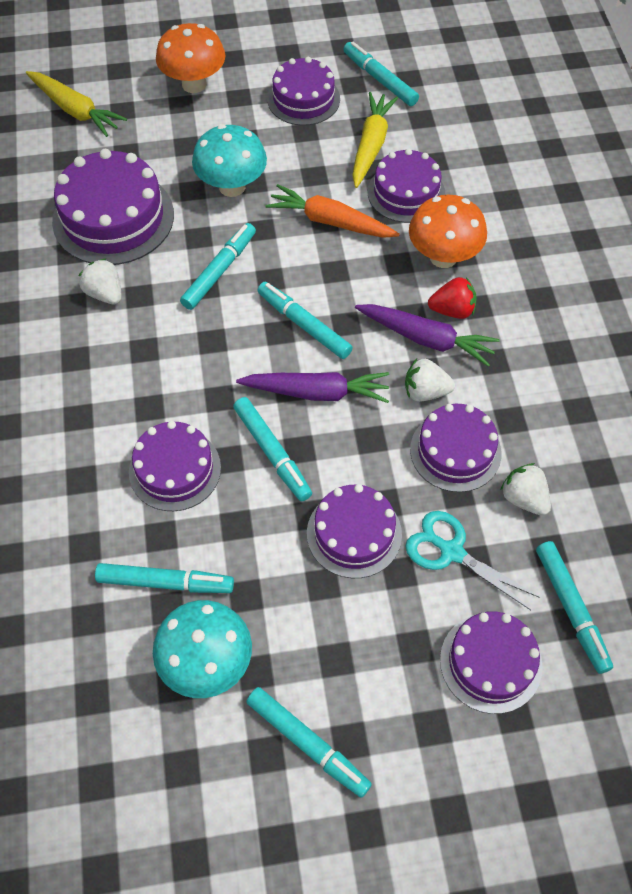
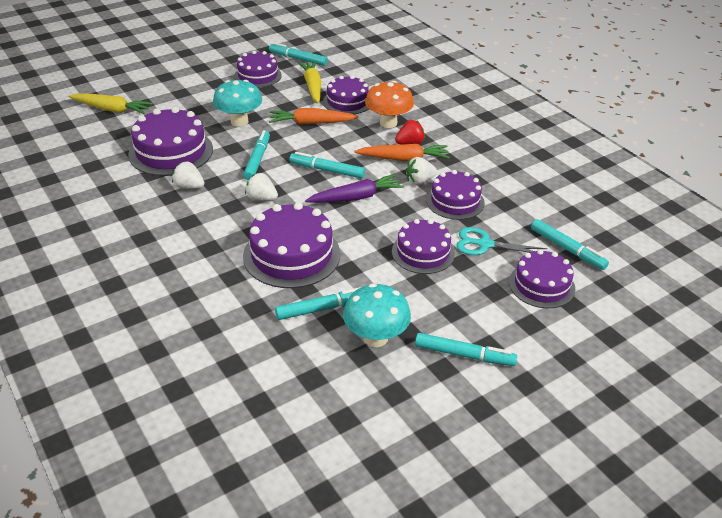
camera: 25 degrees left, 20 degrees down
purple cake [129,421,221,511] -> purple cake [243,202,340,288], size x1.53
orange mushroom [156,23,225,93] -> none
turquoise marker [233,397,312,501] -> none
purple carrot [355,304,500,367] -> orange carrot [354,144,450,161]
white strawberry [501,463,551,516] -> white strawberry moved to [245,173,278,201]

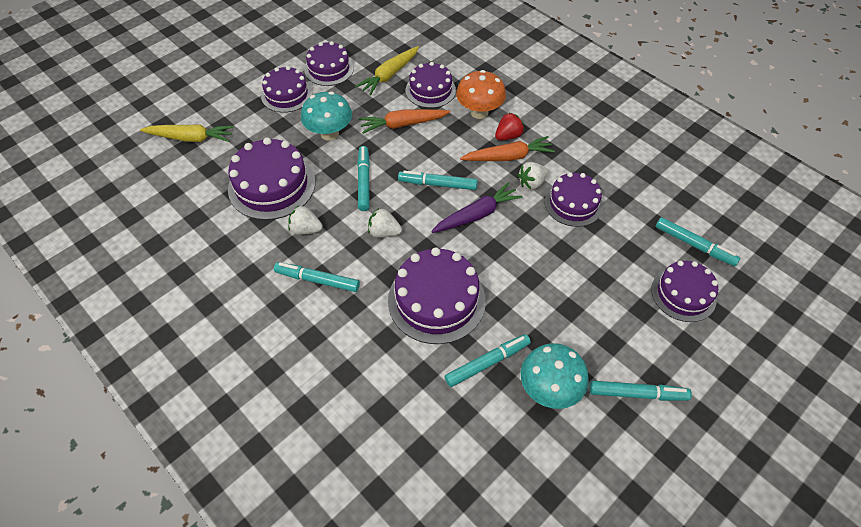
camera: 10 degrees left, 15 degrees up
turquoise marker [269,42,328,66] -> turquoise marker moved to [274,262,360,292]
yellow carrot [298,61,321,103] -> yellow carrot turned 120 degrees counterclockwise [355,46,419,96]
purple cake [392,219,455,274] -> purple cake moved to [261,66,312,113]
turquoise scissors [456,227,548,255] -> none

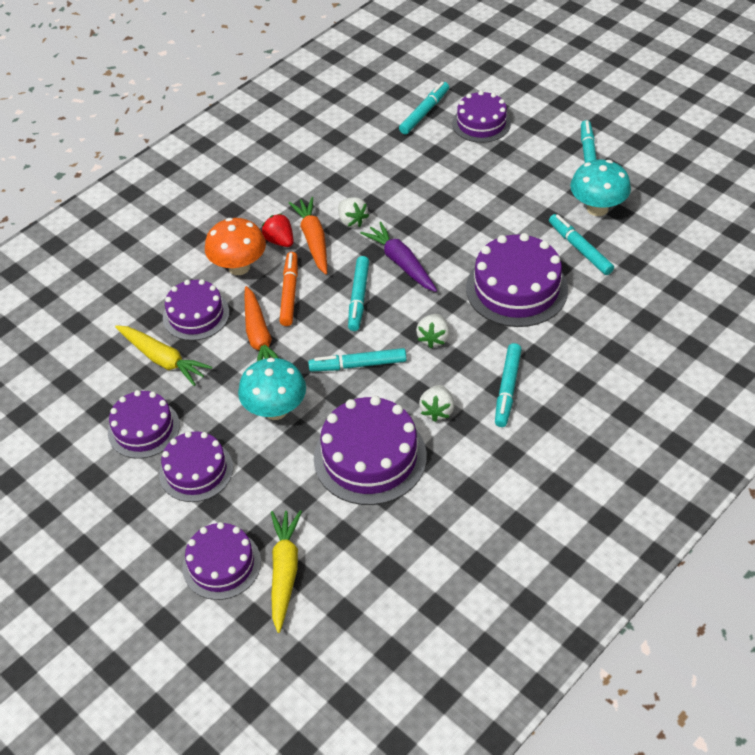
camera: 90 degrees left, 5 degrees down
purple cake [545,172,603,227] -> purple cake moved to [182,522,261,600]
none -> orange marker [280,252,298,326]

